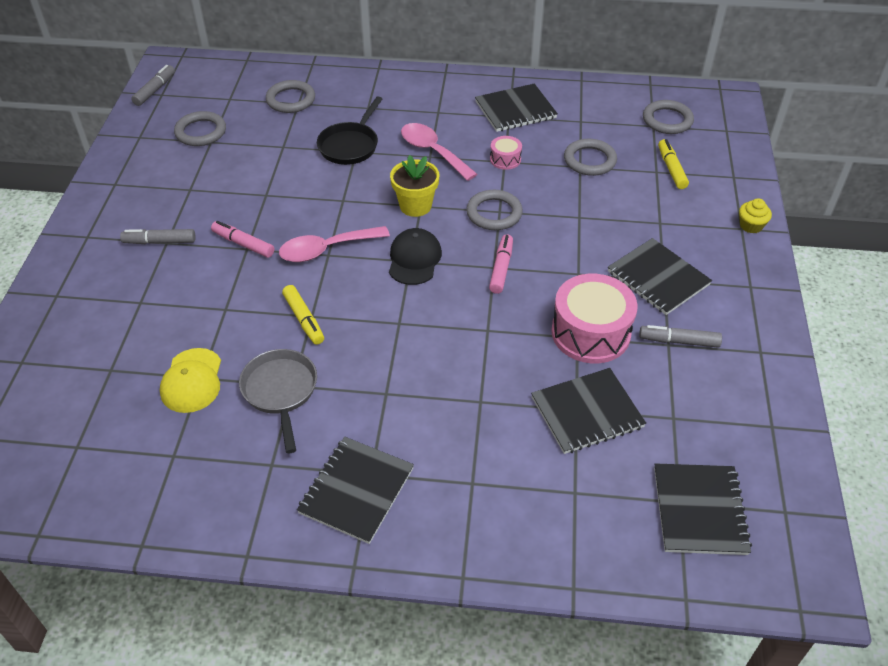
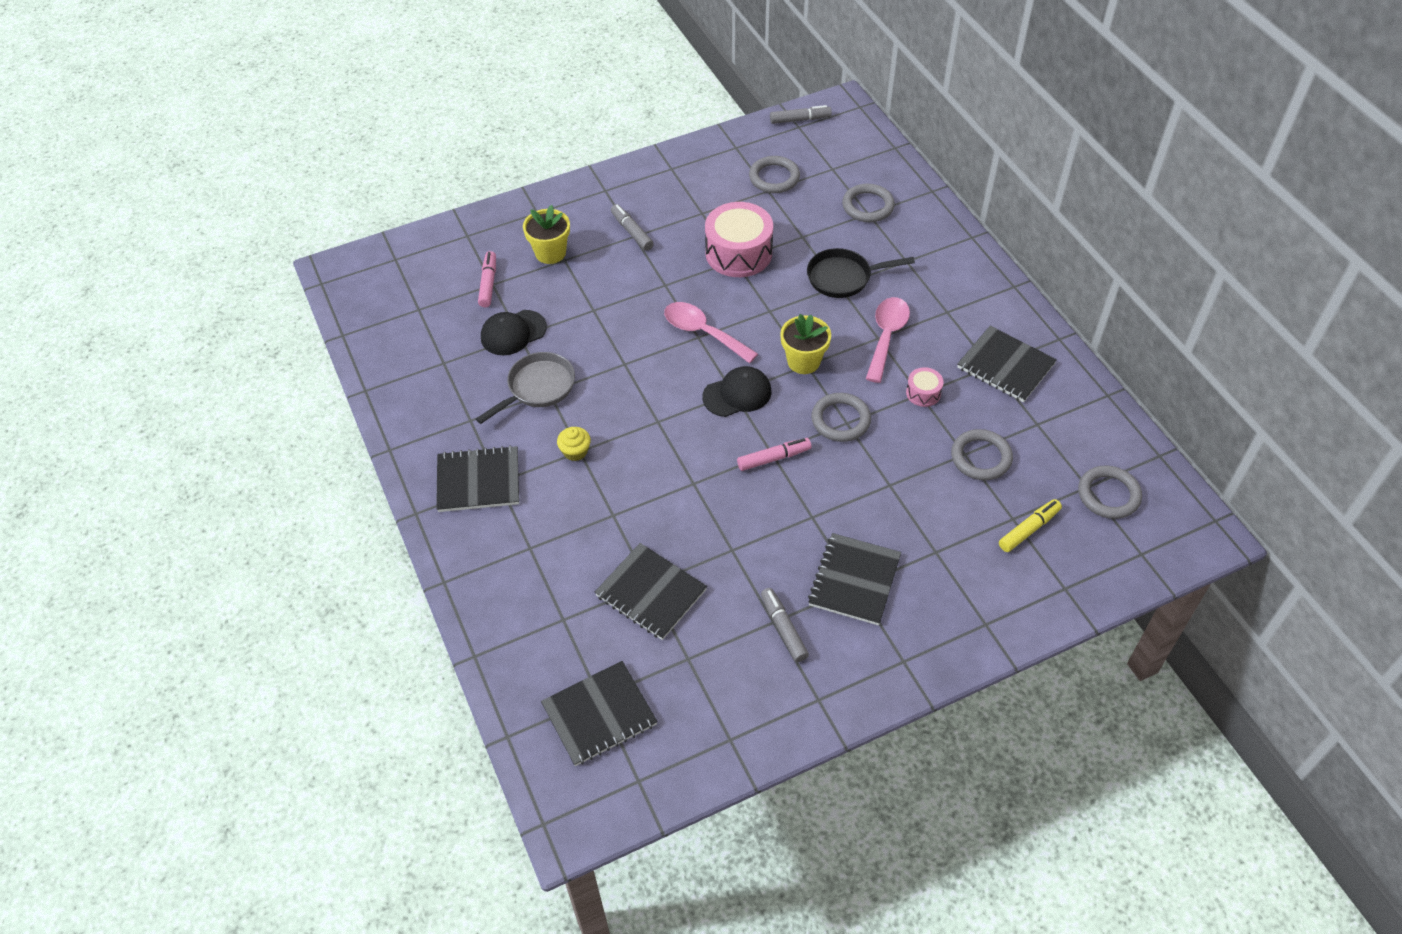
camera: 60 degrees right, 5 degrees up
yellow cap [160,348,221,413] -> black cap [481,310,547,355]
pink marker [211,221,274,258] -> pink marker moved to [478,251,496,307]
yellow marker [282,285,324,345] -> none
pink drum [551,274,638,363] -> pink drum moved to [705,202,773,277]
yellow cupcake [739,198,772,233] -> yellow cupcake moved to [557,427,591,461]
none -> yellow flower pot [523,205,570,264]

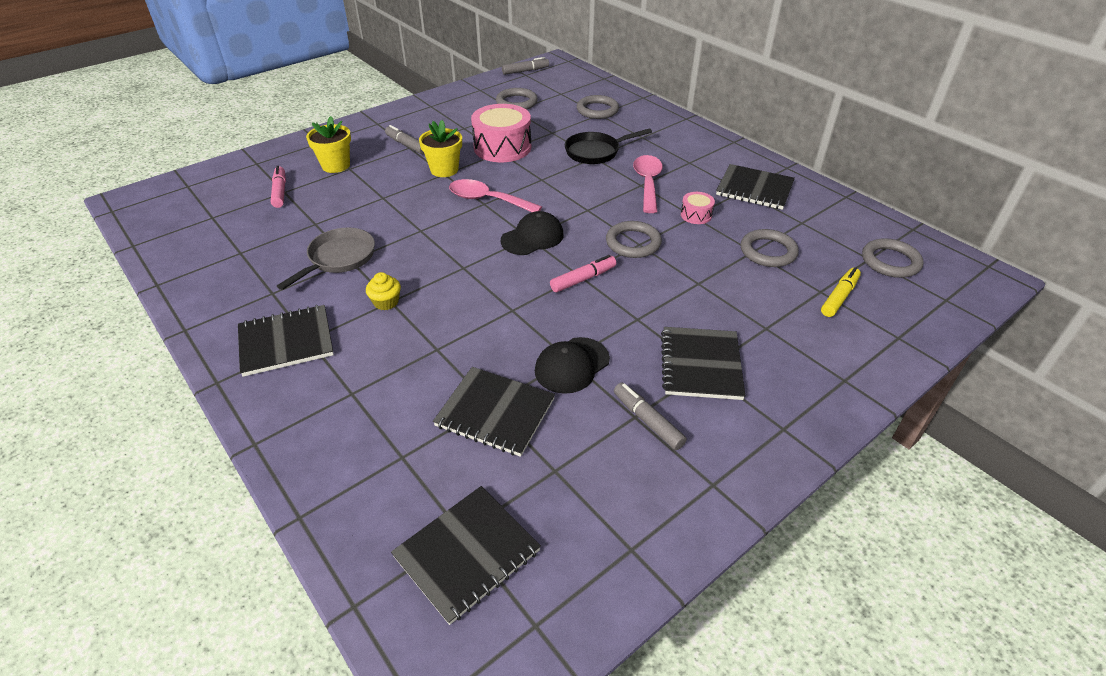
camera: 15 degrees left, 10 degrees down
black cap [481,310,547,355] -> black cap moved to [535,337,610,394]
yellow flower pot [780,314,831,374] -> yellow flower pot moved to [419,120,462,177]

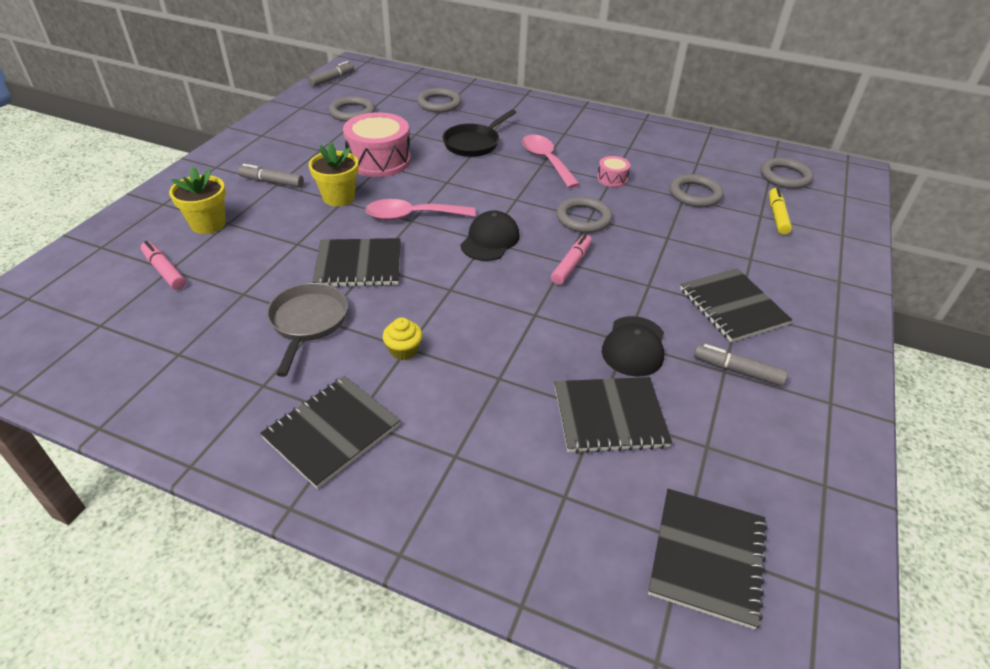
camera: 30 degrees left, 0 degrees up
black notebook [716,164,795,210] -> black notebook moved to [313,238,401,287]

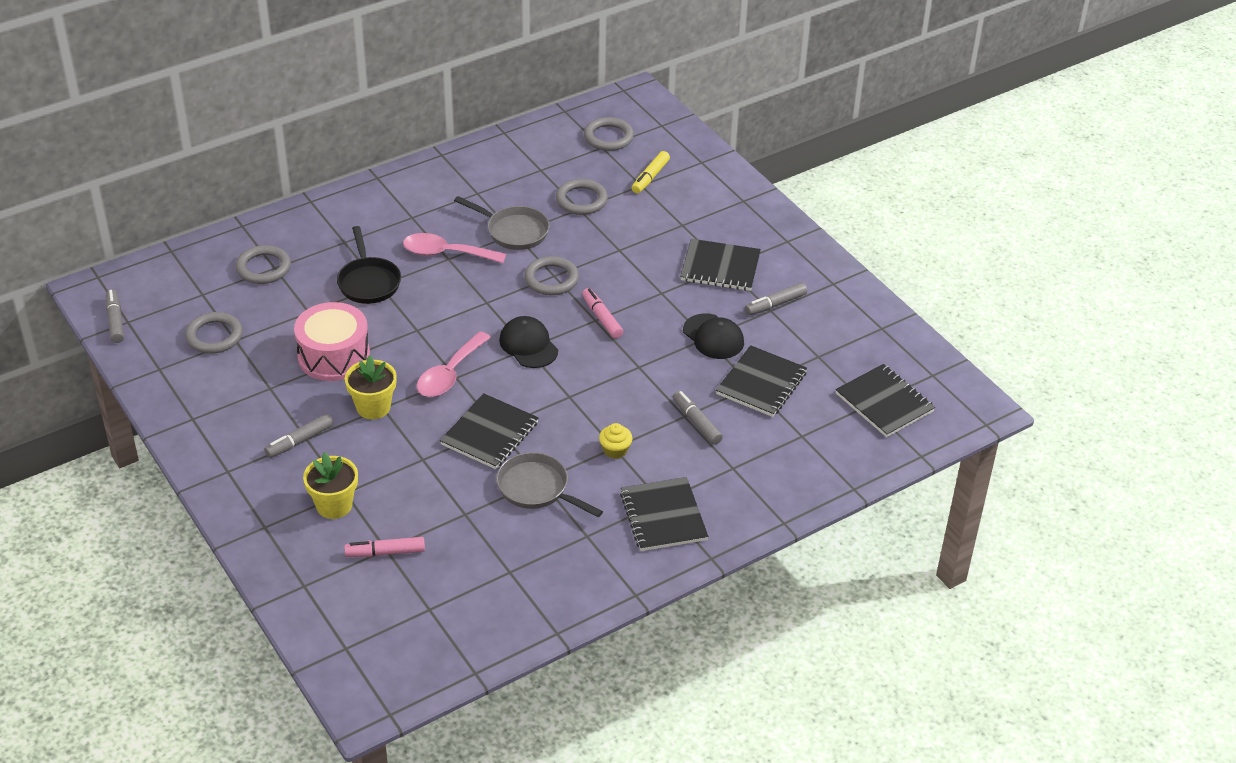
camera: 55 degrees left, 0 degrees up
pink drum [597,156,630,187] -> grey pan [454,196,550,250]
yellow marker [769,187,792,235] -> yellow marker turned 105 degrees counterclockwise [632,151,670,193]
none -> grey marker [673,391,723,445]

